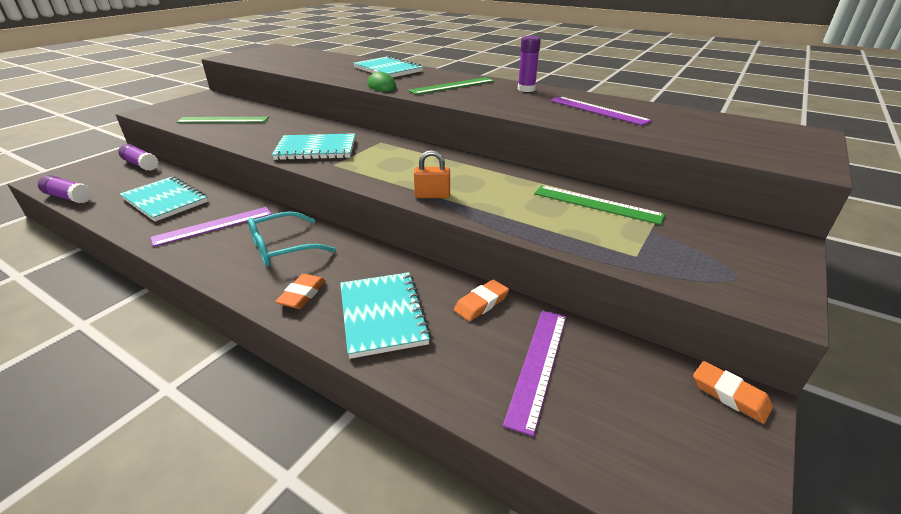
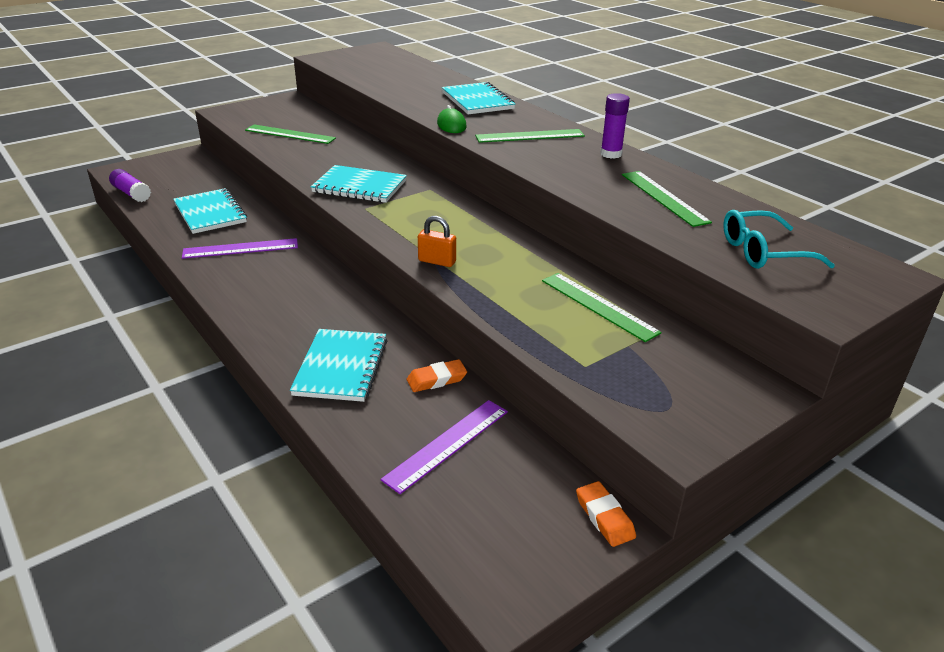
camera: 20 degrees right, 0 degrees up
purple glue stick [118,144,159,171] -> none
turquoise glasses [248,211,336,266] -> turquoise glasses moved to [723,210,835,269]
orange eraser [275,274,326,309] -> none
purple ruler [550,96,652,126] -> green ruler [622,171,712,227]

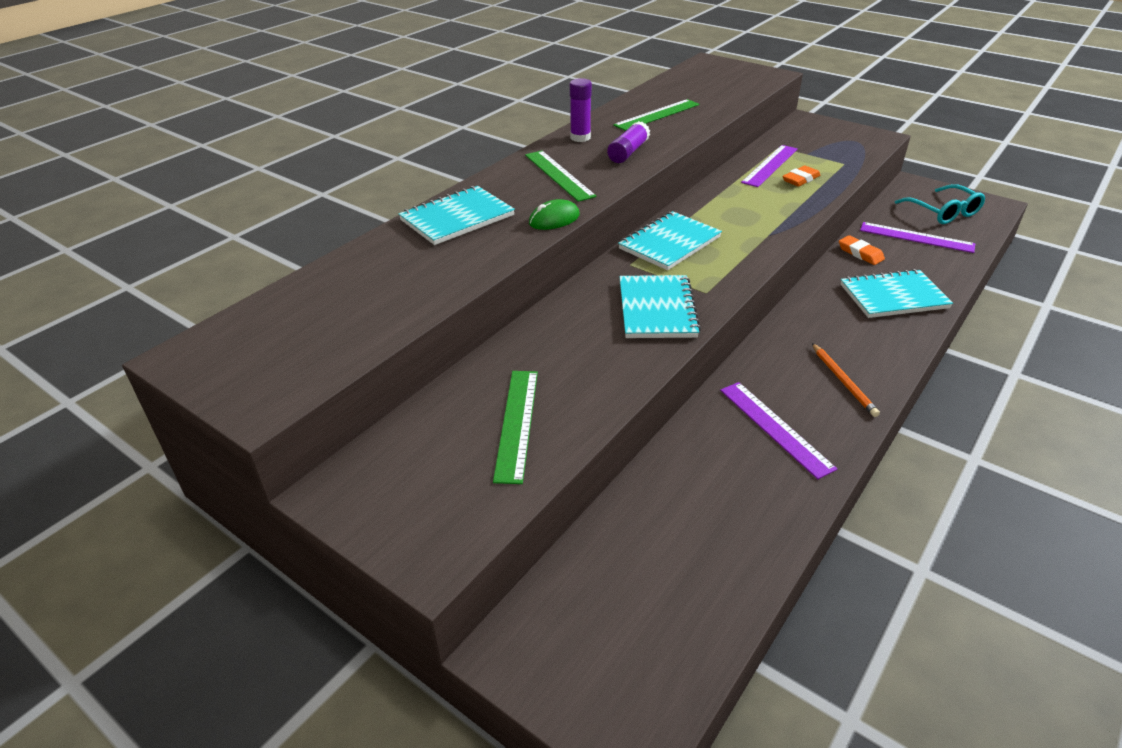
camera: 105 degrees left, 5 degrees up
purple glue stick [109,169,151,202] -> purple glue stick moved to [607,121,650,163]
turquoise notebook [173,188,247,234] -> turquoise notebook moved to [618,211,722,270]
orange padlock [418,216,456,267] -> none
green ruler [542,273,662,342] -> purple ruler [741,145,798,187]
orange eraser [576,481,636,547] -> orange eraser moved to [782,165,821,187]
turquoise glasses [723,210,835,269] -> turquoise glasses moved to [895,184,985,224]
none -> orange pencil [812,343,880,417]

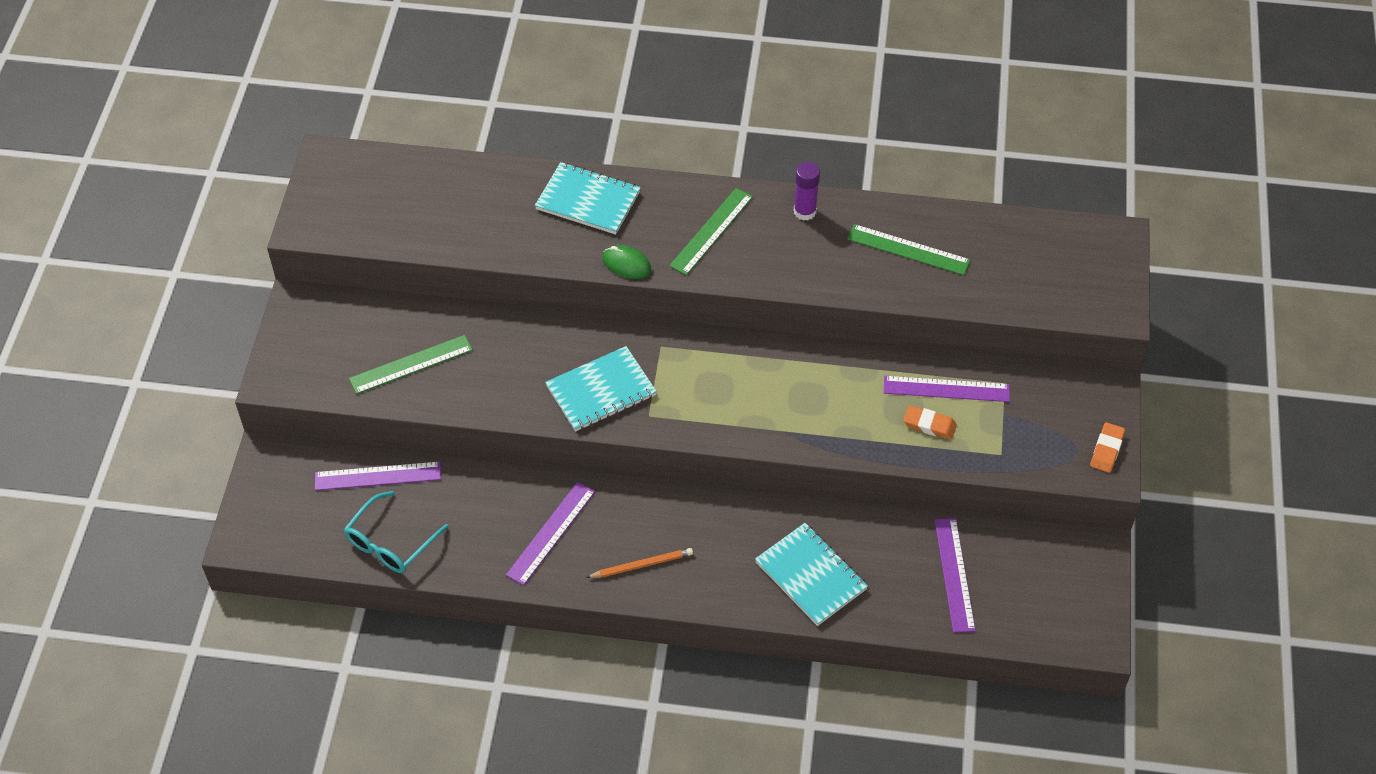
camera: 60 degrees right, 15 degrees up
purple glue stick [607,121,650,163] -> none
turquoise notebook [618,211,722,270] -> none
orange pencil [812,343,880,417] -> orange pencil turned 150 degrees counterclockwise [586,548,693,578]
orange eraser [839,235,885,265] -> orange eraser moved to [1090,422,1125,473]
turquoise glasses [895,184,985,224] -> turquoise glasses moved to [344,491,448,573]
none -> purple ruler [315,461,441,491]

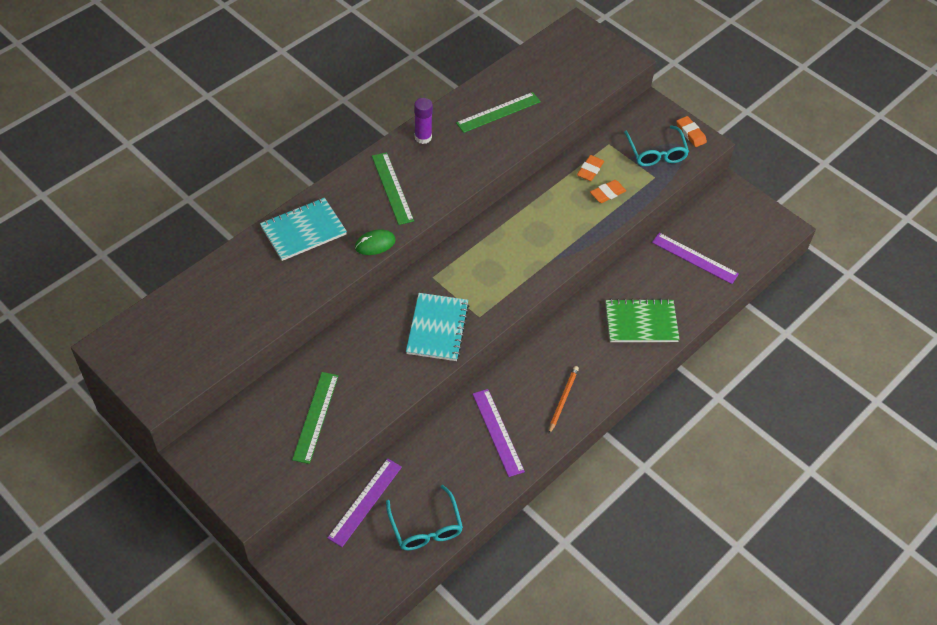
camera: 55 degrees left, 0 degrees up
turquoise notebook [755,523,868,626] -> green notebook [605,298,680,342]
purple ruler [884,376,1010,402] -> orange eraser [577,155,604,181]
none -> turquoise glasses [624,125,689,166]

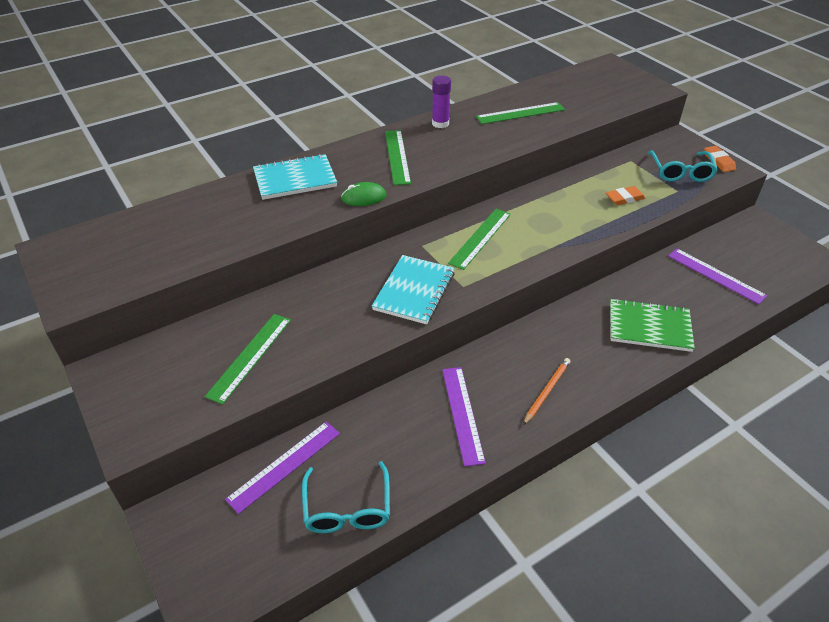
camera: 15 degrees right, 10 degrees down
orange eraser [577,155,604,181] -> none
none -> green ruler [448,209,511,270]

